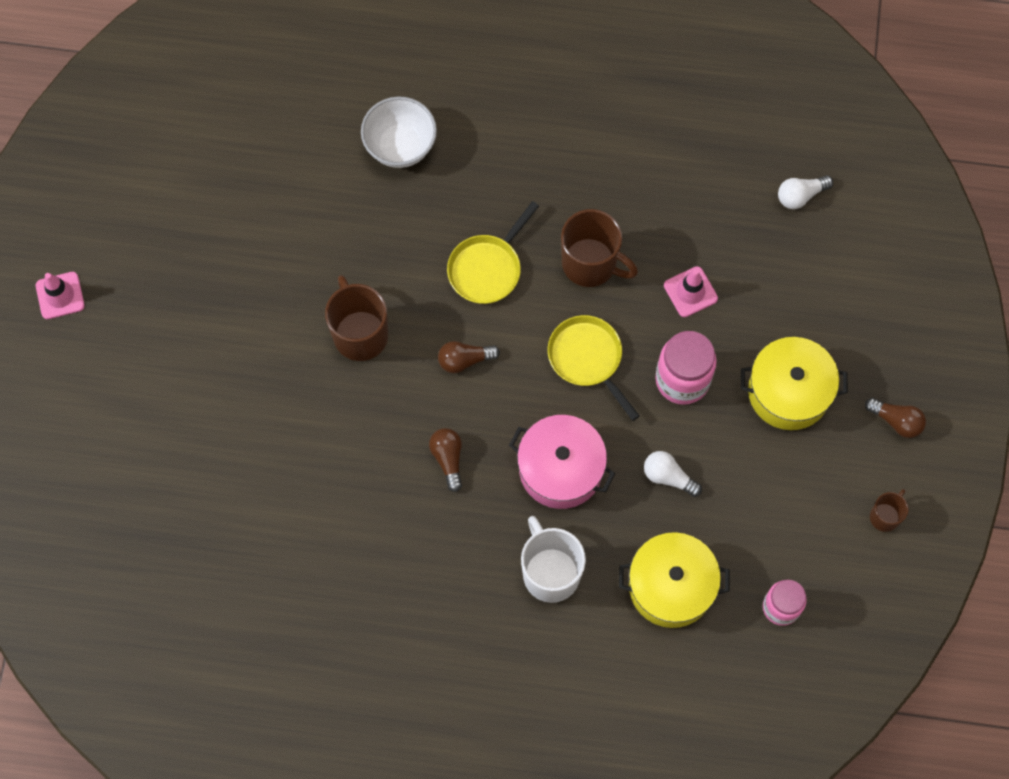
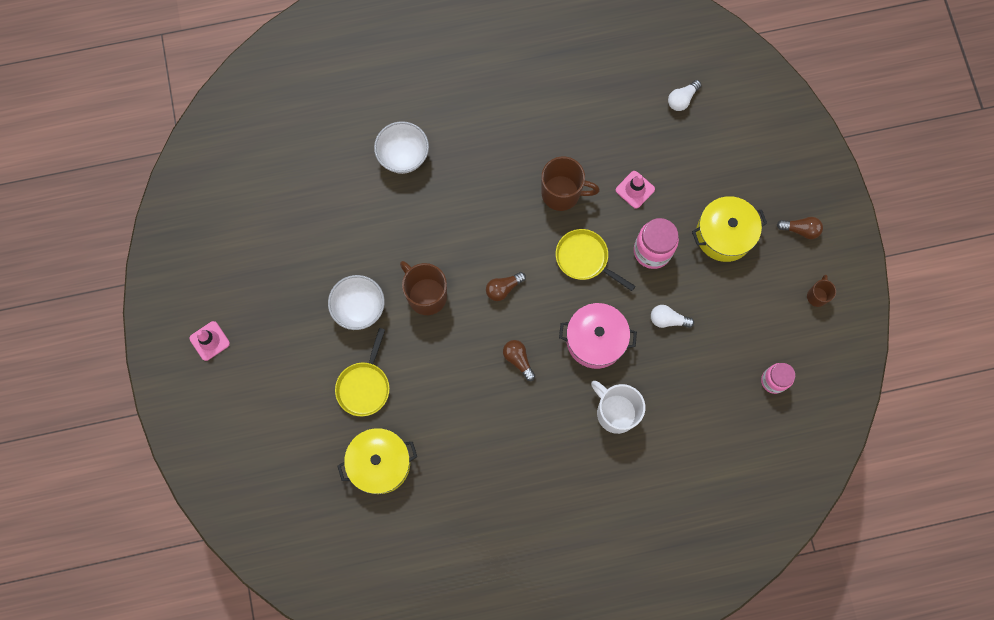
camera: 20 degrees left, 5 degrees up
yellow pan [447,201,539,304] -> yellow pan moved to [335,328,390,416]
yellow pot [619,532,730,628] -> yellow pot moved to [337,428,417,494]
none -> white bowl [328,275,385,330]

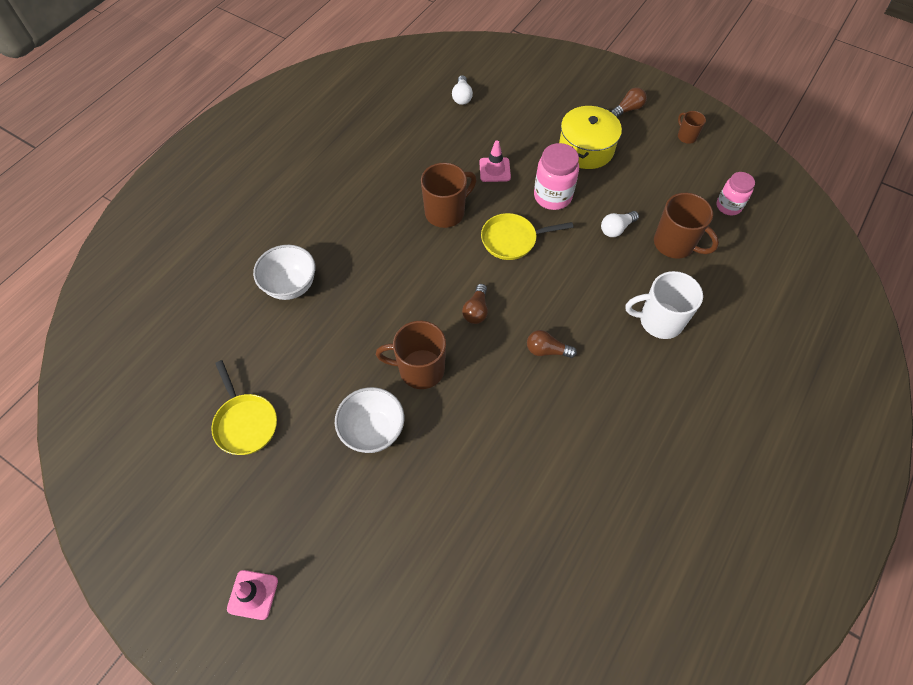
camera: 45 degrees left, 15 degrees down
yellow pan [335,328,390,416] -> yellow pan moved to [211,360,277,455]
yellow pot [337,428,417,494] -> none
pink pot [559,303,637,369] -> none
none -> brown mug [654,193,719,259]

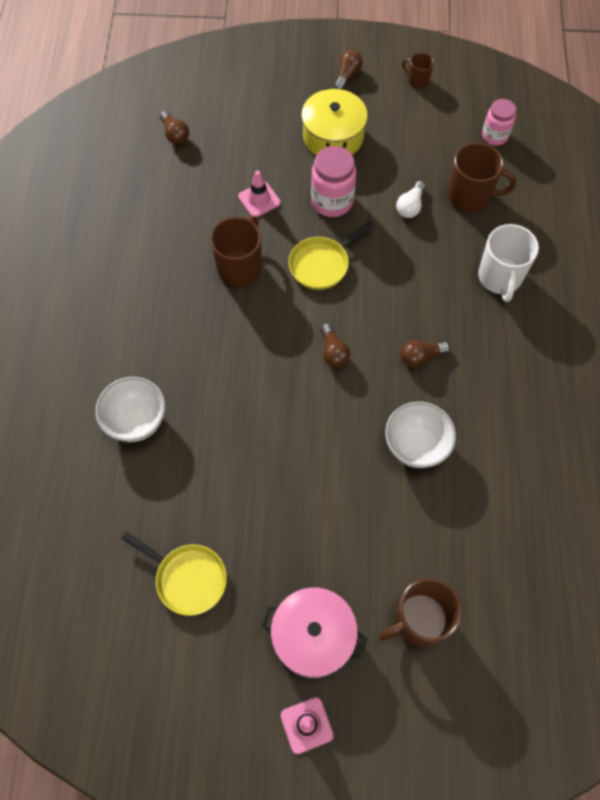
camera: 30 degrees left, 5 degrees up
white bowl [335,387,404,453] -> white bowl moved to [385,401,456,468]
brown mug [376,321,446,389] -> brown mug moved to [379,578,462,647]
white light bulb [452,75,473,105] -> brown light bulb [160,111,189,145]
white mug [626,271,703,339] -> white mug turned 60 degrees counterclockwise [478,224,539,302]
none -> pink pot [261,587,367,678]

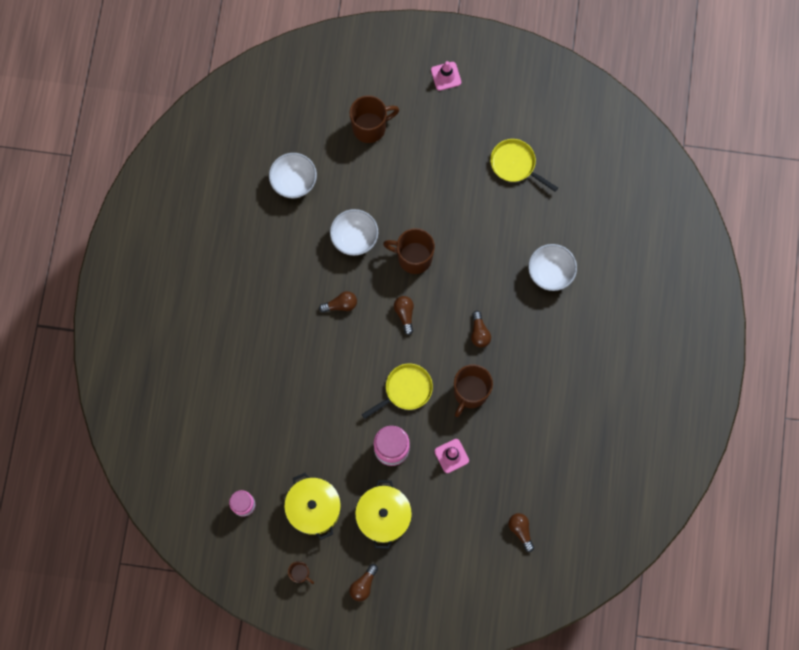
camera: 175 degrees left, 10 degrees up
pink pot [261,587,367,678] -> none
white light bulb [396,181,425,218] -> none
brown mug [448,142,516,212] -> brown mug moved to [383,228,435,274]
white mug [478,224,539,302] -> none
none -> white bowl [269,153,317,198]
none -> yellow pot [284,473,341,540]
none -> brown light bulb [471,311,491,348]

